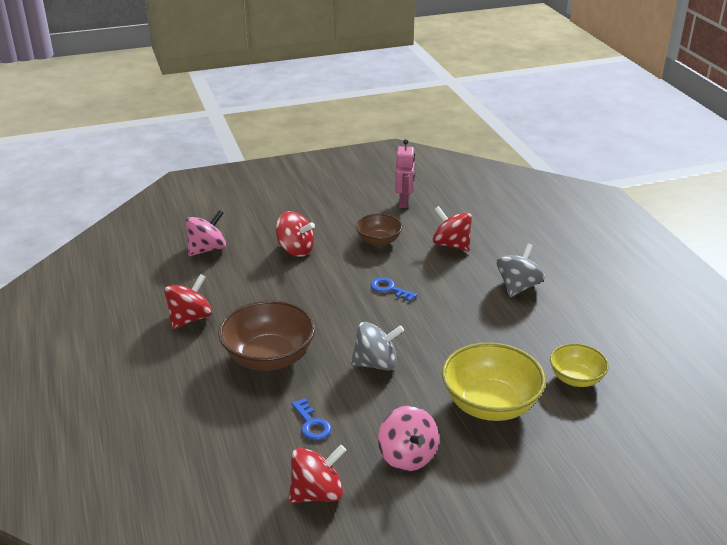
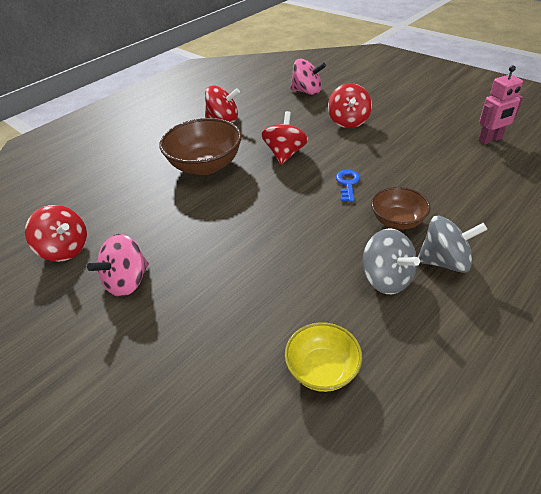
camera: 65 degrees right, 10 degrees up
blue key [292,398,332,440] -> none
grey spinning top [351,322,404,371] -> grey spinning top moved to [363,228,420,294]
brown bowl [356,214,403,246] -> brown bowl moved to [371,187,431,230]
red spinning top [432,206,472,251] -> red spinning top moved to [261,111,308,165]
yellow bowl [442,342,546,421] -> none

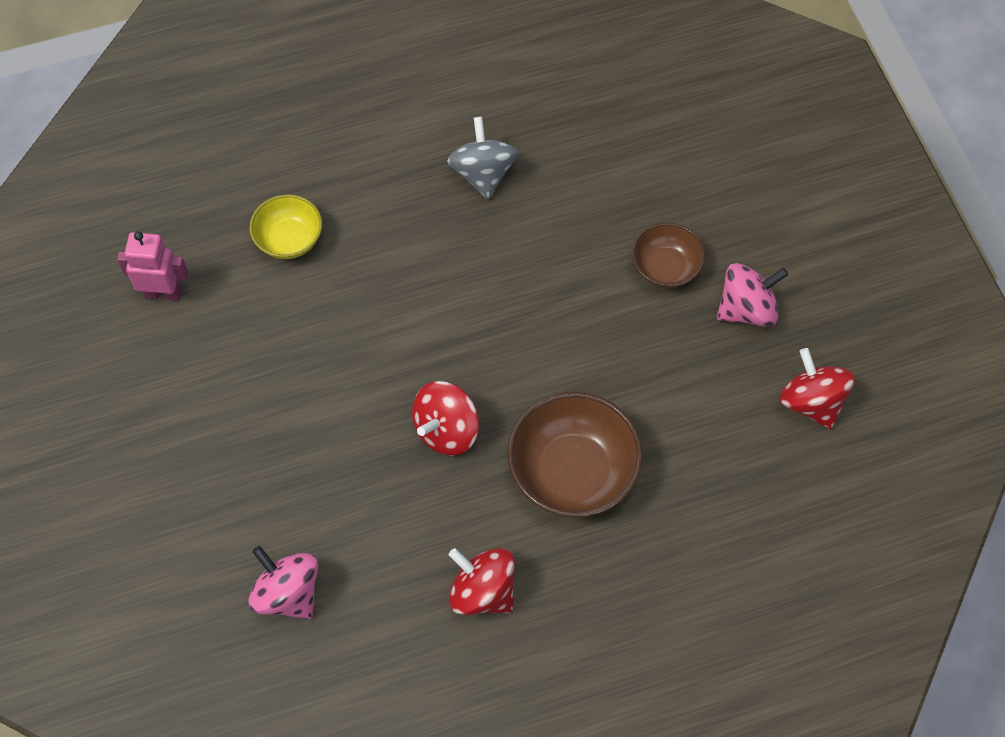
camera: 155 degrees left, 20 degrees up
yellow bowl [285,322,362,392] -> yellow bowl moved to [249,195,322,259]
red spinning top [328,83,372,128] -> none
blue key [336,170,360,202] -> none
brown bowl [371,187,431,230] -> brown bowl moved to [632,223,705,288]
grey spinning top [418,216,487,273] -> none

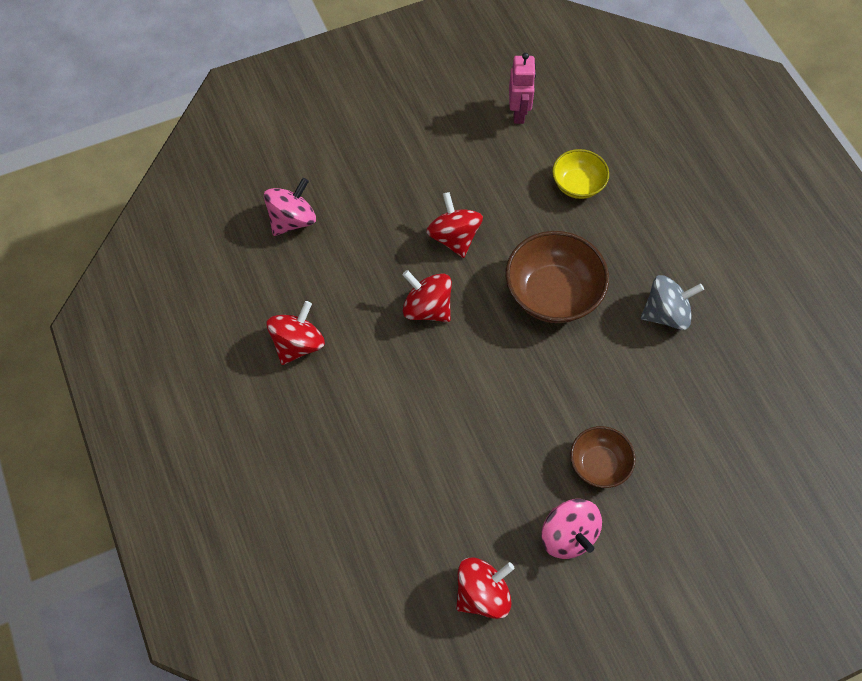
camera: 85 degrees right, 0 degrees up
brown bowl [507,392,643,517] -> brown bowl moved to [506,231,609,323]
none -> red spinning top [426,192,483,258]

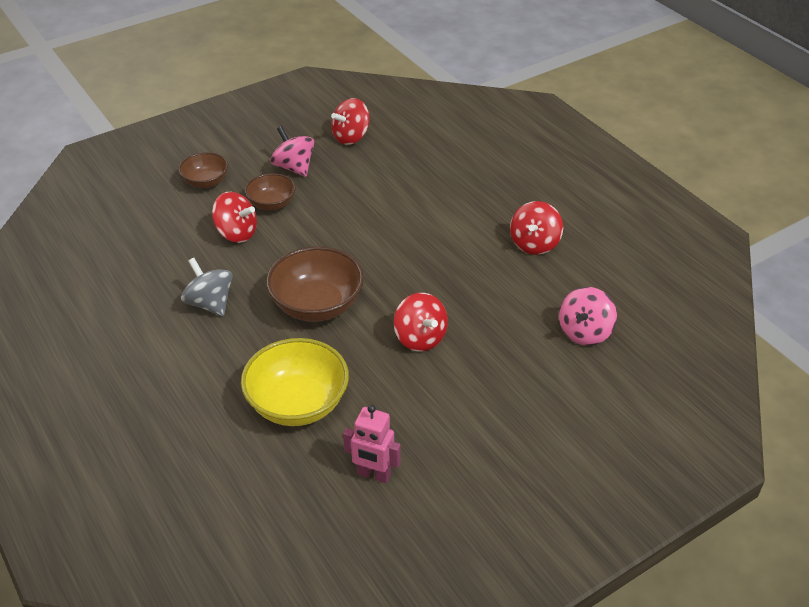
camera: 170 degrees right, 20 degrees down
red spinning top [402,270,452,322] -> red spinning top moved to [212,192,257,243]
pink robot [509,53,536,124] -> pink robot turned 60 degrees counterclockwise [343,405,401,483]
yellow bowl [552,149,609,199] -> yellow bowl [241,338,349,426], size x1.70
grey spinning top [641,275,704,330] -> grey spinning top turned 75 degrees clockwise [181,258,232,316]
none -> brown bowl [179,152,228,188]

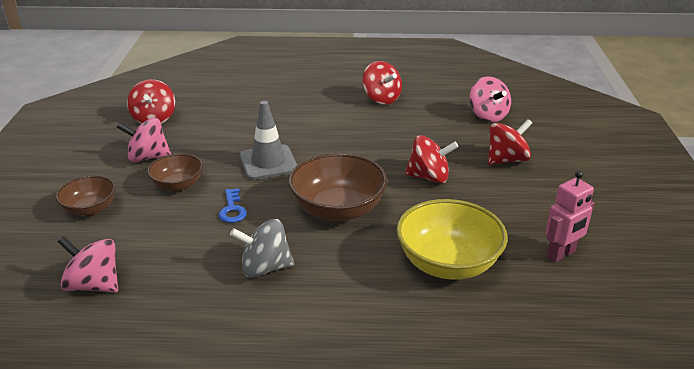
camera: 55 degrees left, 10 degrees down
red spinning top [212,192,257,243] -> red spinning top moved to [488,119,532,165]
none -> pink spinning top [58,236,118,293]
none -> blue key [218,188,247,223]
none -> grey traffic cone [240,101,297,180]

